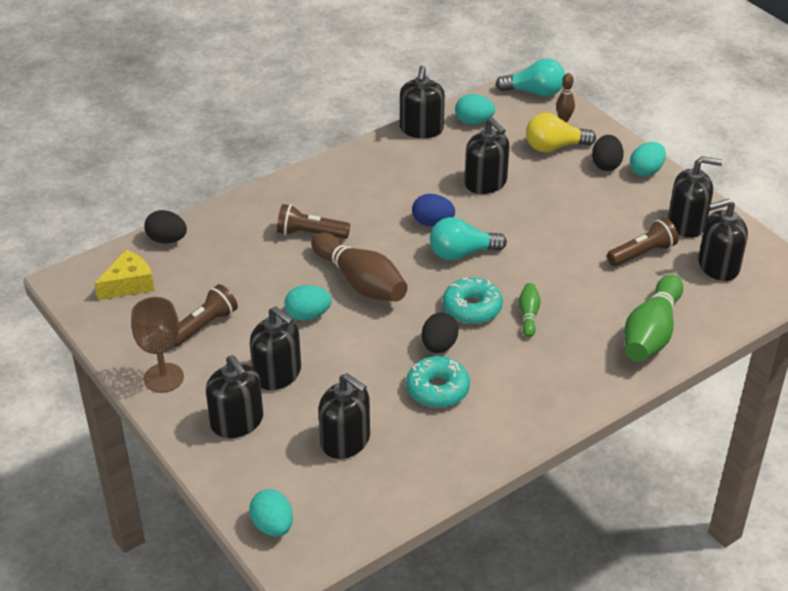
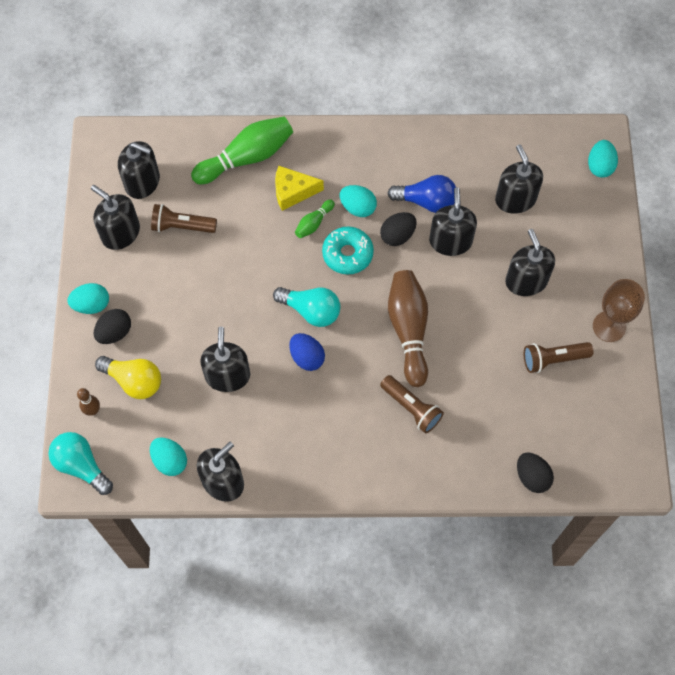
camera: 145 degrees left, 25 degrees up
yellow cheese [94,250,154,300] -> yellow cheese moved to [275,166,324,211]
black soap dispenser [206,355,263,438] -> black soap dispenser moved to [429,187,477,256]
turquoise egg [285,285,332,321] -> turquoise egg moved to [340,185,377,217]
turquoise donut [406,356,470,408] -> blue light bulb [388,175,456,213]

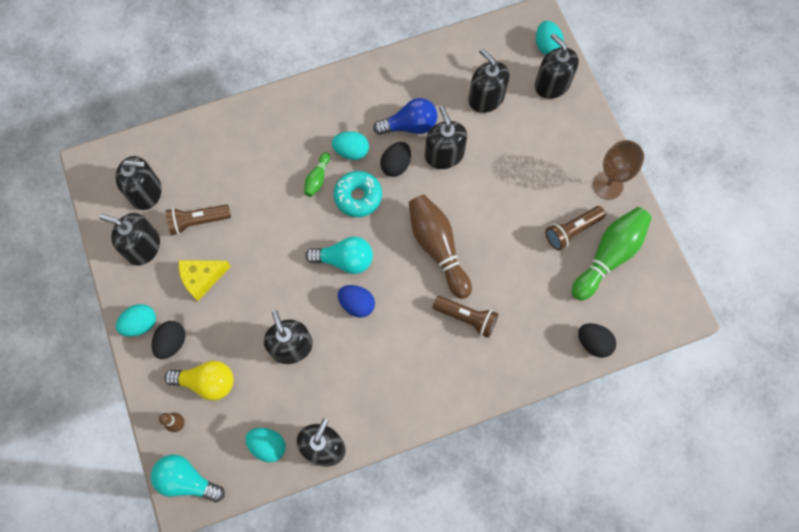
camera: 20 degrees left, 5 degrees up
green bowling pin [191,116,293,184] -> green bowling pin moved to [572,207,652,301]
yellow cheese [275,166,324,211] -> yellow cheese moved to [179,260,231,301]
black soap dispenser [505,229,555,296] -> black soap dispenser moved to [535,33,579,99]

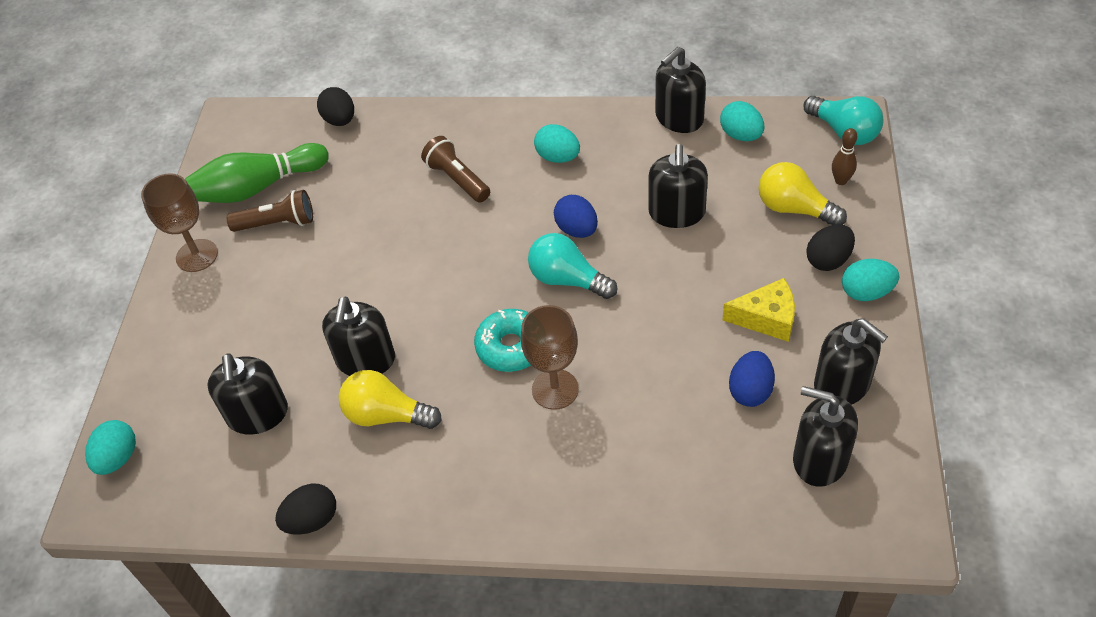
camera: 150 degrees left, 20 degrees down
brown flashlight [166,204,231,235] -> blue egg [729,351,775,407]
green bowling pin [304,152,330,197] -> brown goblet [521,305,579,410]
turquoise egg [332,131,369,160] -> turquoise egg moved to [534,124,580,163]
blue light bulb [373,98,438,135] -> yellow light bulb [339,370,442,429]
black egg [380,142,411,177] -> black egg moved to [275,484,336,535]
brown bowling pin [409,195,472,299] -> none
black soap dispenser [535,33,579,99] -> none

